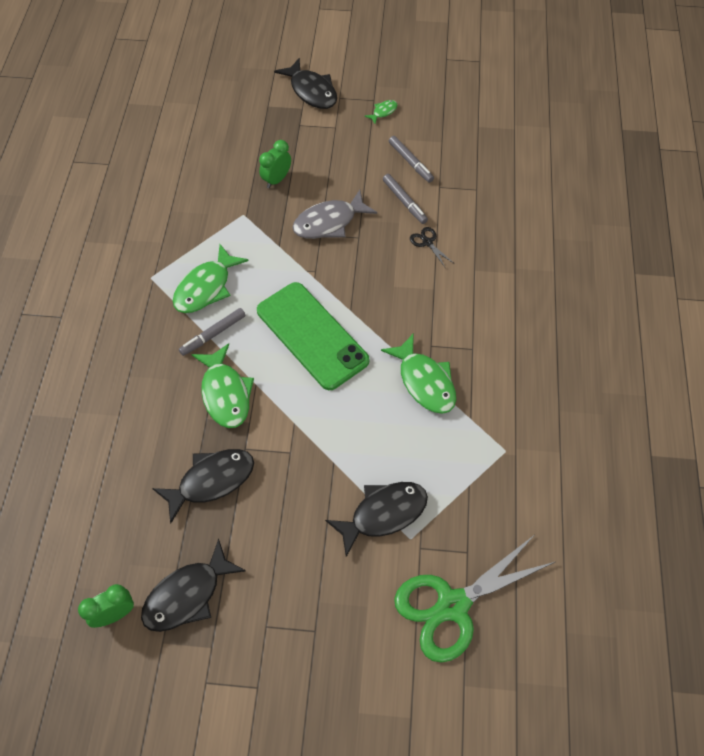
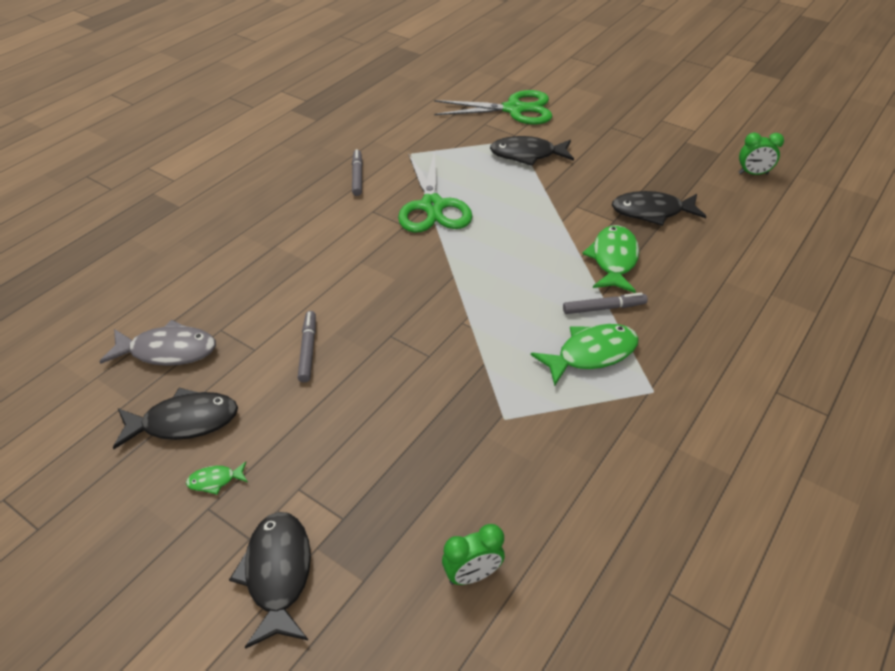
camera: 150 degrees left, 15 degrees down
black fish [141,539,246,632] -> black fish moved to [113,388,238,449]
green phone [257,282,369,390] -> none
green clock [259,140,291,188] -> green clock moved to [442,524,505,585]
grey fish [292,190,377,239] -> grey fish moved to [99,320,216,366]
green fish [381,333,456,414] -> green scissors [398,151,472,233]
grey marker [389,136,434,183] -> grey marker moved to [352,149,363,196]
black scissors [410,227,453,267] -> none

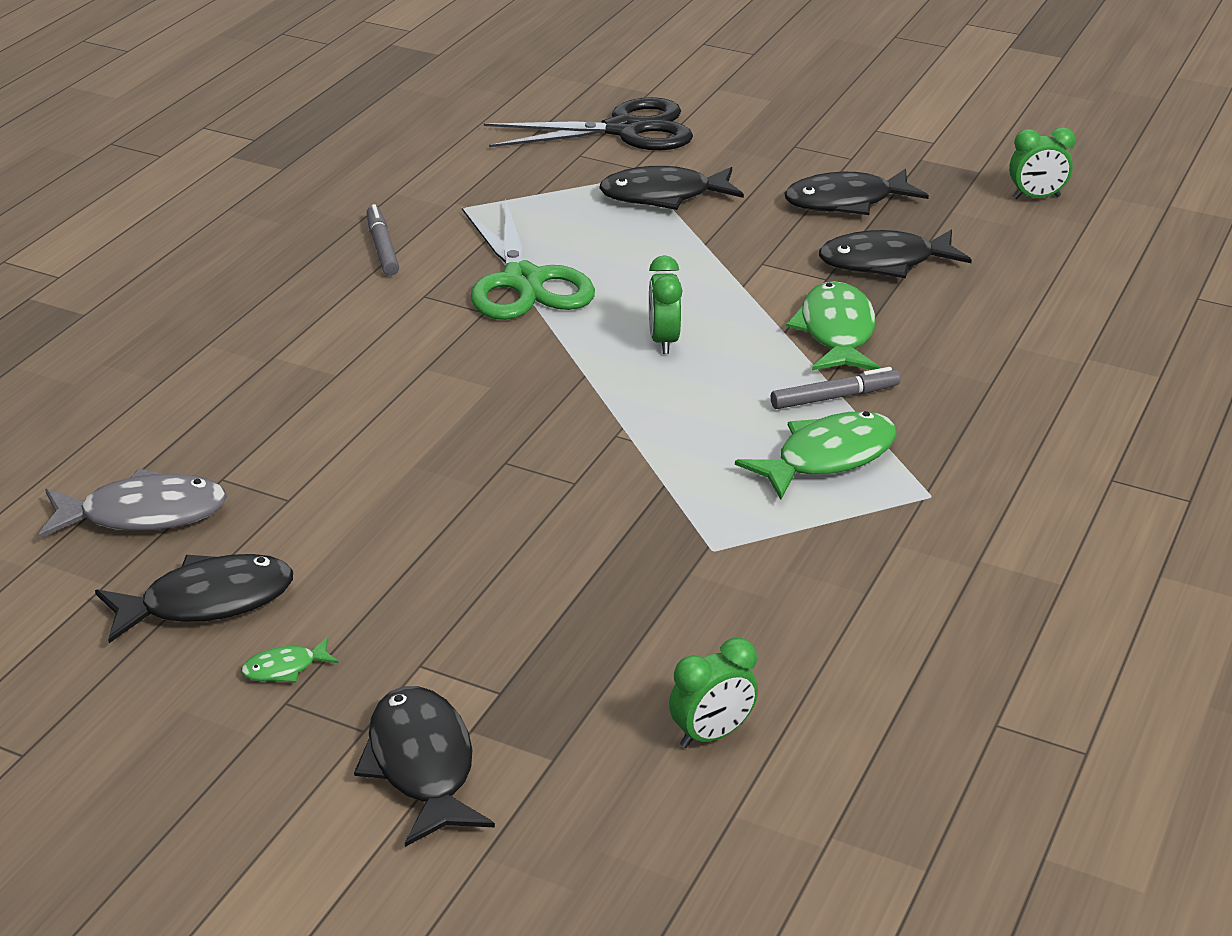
camera: 10 degrees left, 10 degrees down
grey marker [298,311,316,382] -> none
green scissors [434,90,552,125] -> black scissors [484,97,693,150]
none -> green clock [649,255,683,354]
none -> black fish [784,169,929,215]

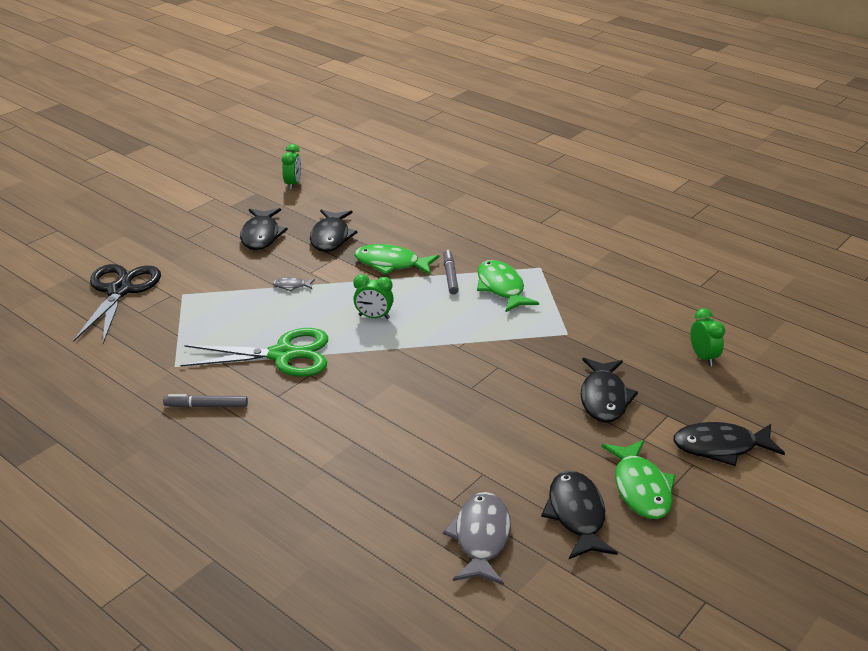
camera: 75 degrees left, 0 degrees up
green fish [241,638,339,683] -> green fish [601,440,676,519], size x2.12
black fish [599,166,744,210] -> black fish moved to [581,358,638,423]
none -> grey fish [273,277,315,291]

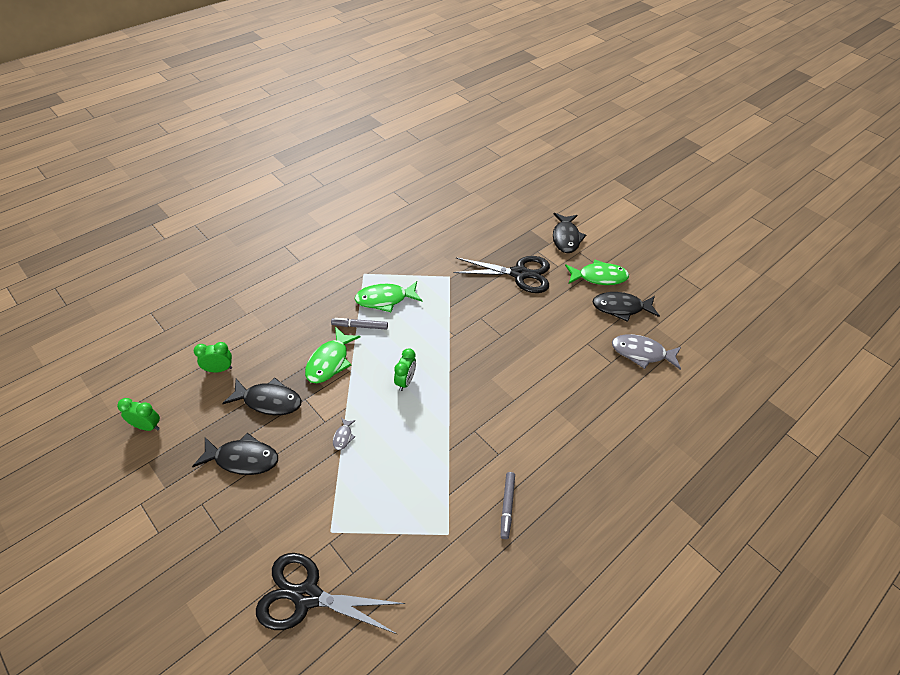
camera: 85 degrees left, 15 degrees up
green scissors [180,328,328,377] -> none
black fish [581,358,638,423] -> black scissors [453,256,550,293]
green clock [690,308,725,366] -> green clock moved to [194,342,232,372]

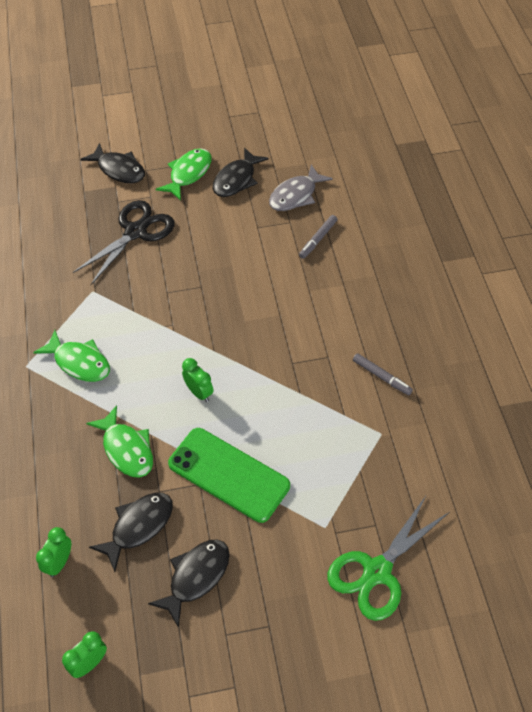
camera: 55 degrees left, 5 degrees up
black scissors [256,553,405,634] -> green scissors [327,496,450,621]
grey marker [331,318,388,330] -> grey marker moved to [299,215,337,259]
grey fish [333,418,356,450] -> green phone [168,428,290,523]
green fish [355,281,422,312] -> green fish turned 75 degrees counterclockwise [33,330,110,382]

